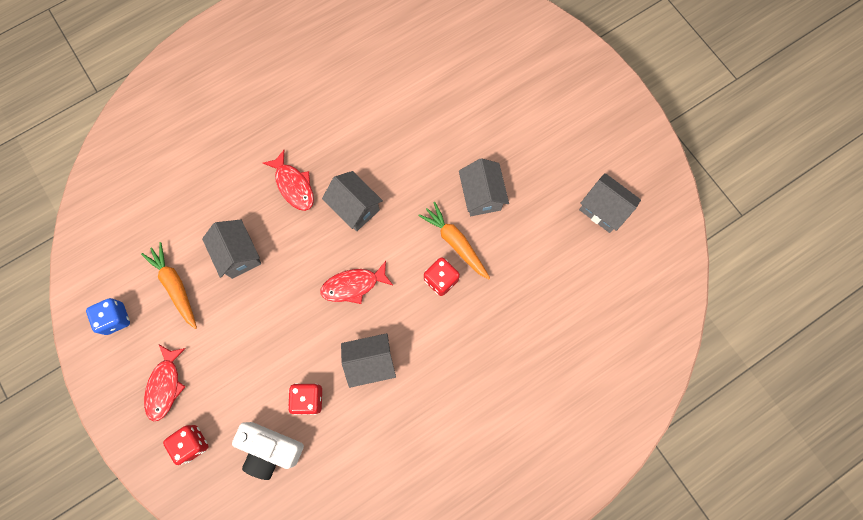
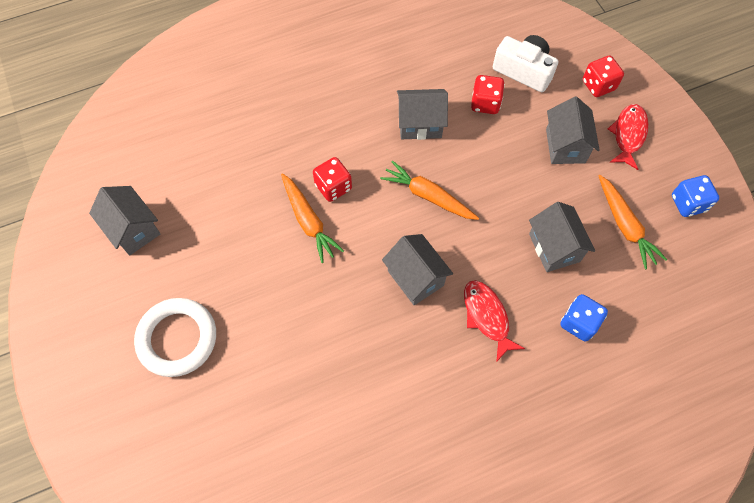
camera: 170 degrees left, 10 degrees down
red fish [320,261,393,304] -> orange carrot [380,161,479,220]
grey house [459,158,509,216] -> grey house moved to [546,97,600,164]
none -> white ring [134,298,216,377]
none -> blue dice [560,294,608,341]

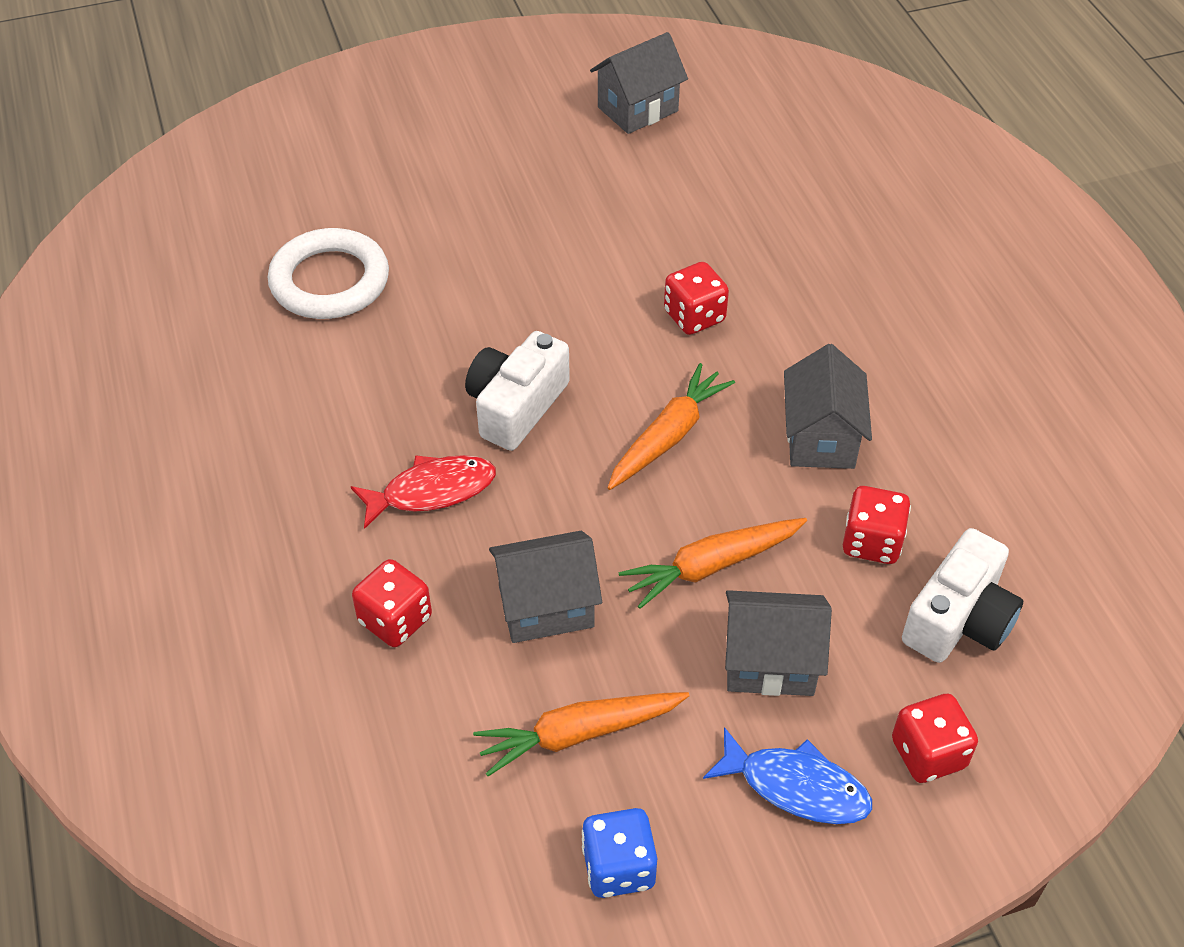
camera: 95 degrees right, 15 degrees down
white ring [134,298,216,377] -> white ring moved to [268,228,389,319]
orange carrot [281,173,344,263] -> orange carrot moved to [619,518,807,609]
grey house [382,234,453,305] -> white camera [465,331,570,451]
blue dice [560,294,608,341] -> red dice [352,559,432,647]
red fish [608,104,648,170] -> blue fish [703,727,872,824]

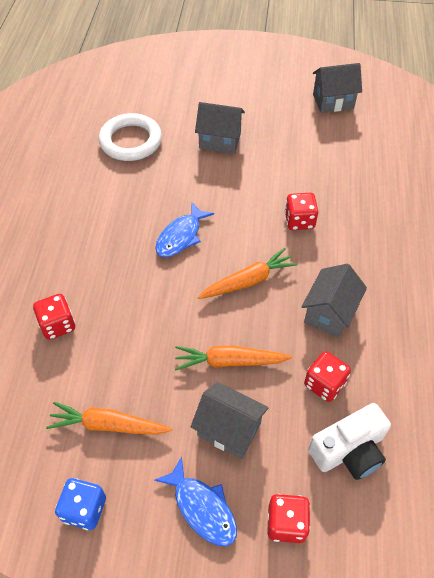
camera: 25 degrees right, 5 degrees up
red fish [351,455,496,529] -> none
white camera [465,331,570,451] -> blue fish [155,203,214,257]
grey house [489,531,602,643] -> grey house moved to [195,102,245,154]

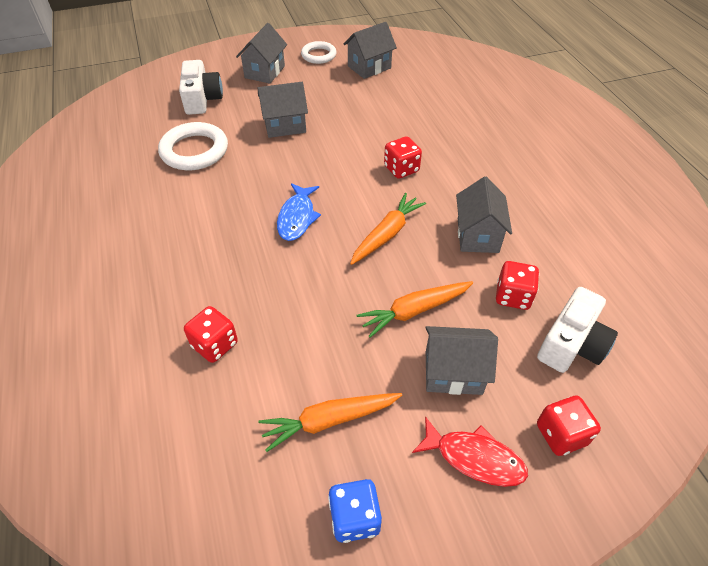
camera: 25 degrees left, 5 degrees down
blue fish [154,456,237,546] -> red fish [412,416,528,487]
none -> white camera [179,60,223,115]
none -> grey house [236,23,287,84]
none -> white ring [301,41,336,64]

